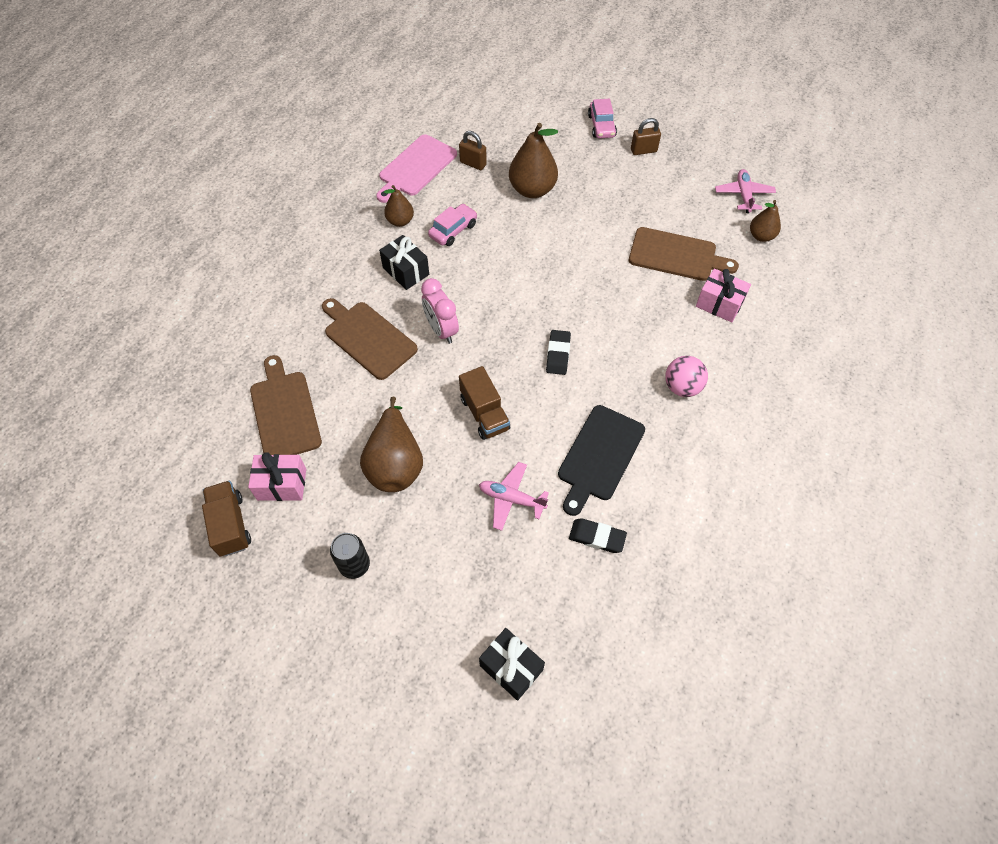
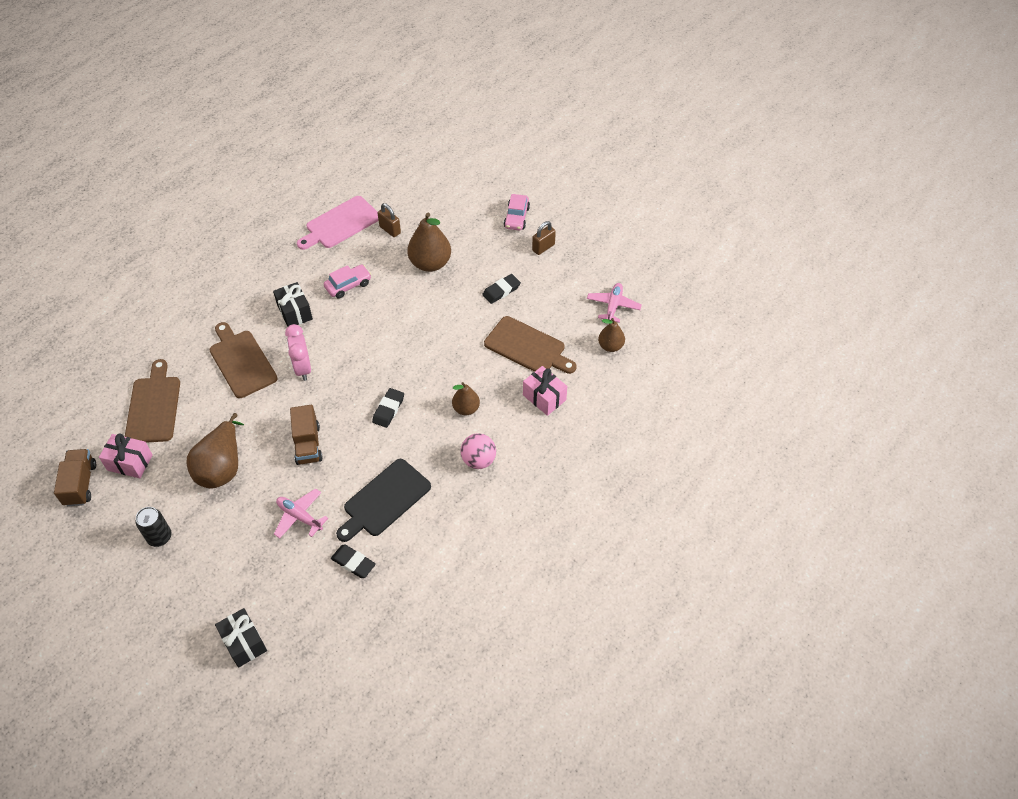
camera: 15 degrees right, 5 degrees down
brown pear [384,185,414,227] -> brown pear moved to [452,382,480,415]
brown padlock [631,118,661,155] -> brown padlock turned 45 degrees counterclockwise [532,221,556,255]
none -> black eraser [482,274,521,304]

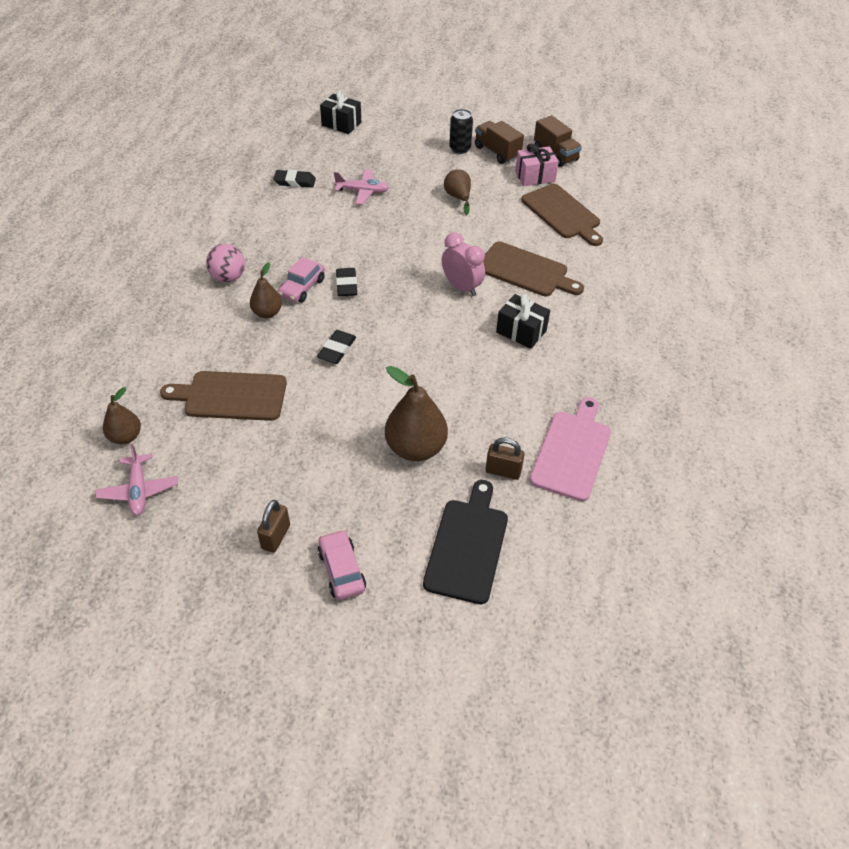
camera: 150 degrees right, 5 degrees down
brown pear [187,413,244,489] -> brown pear [444,169,471,215], size x0.58
brown truck [290,405,323,465] -> brown truck moved to [475,121,524,164]
pink car [324,264,371,299] -> pink car moved to [278,257,325,303]
black cutting board [336,459,431,542] -> black cutting board moved to [423,480,508,604]
black eraser [482,274,521,304] -> black eraser moved to [317,330,356,364]
pink gift [523,366,567,416] -> none

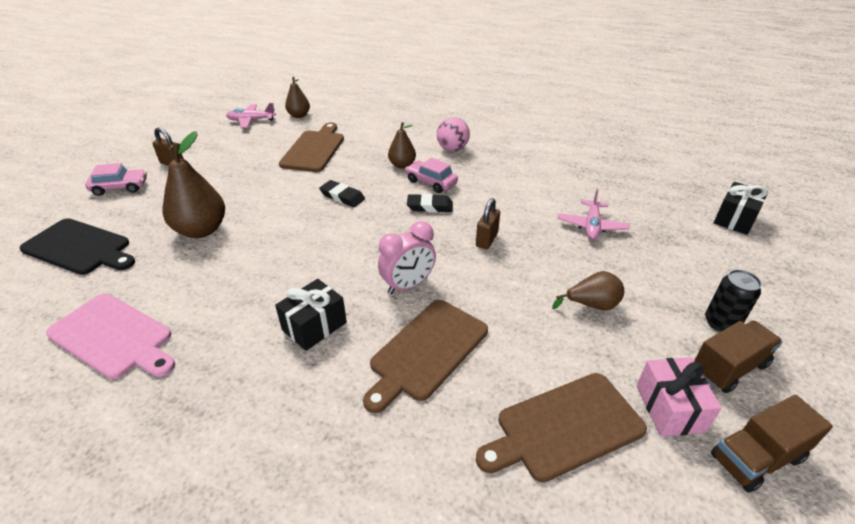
camera: 100 degrees right, 10 degrees down
black eraser [273,170,316,187] -> none
brown padlock [486,437,525,480] -> brown padlock moved to [476,198,500,249]

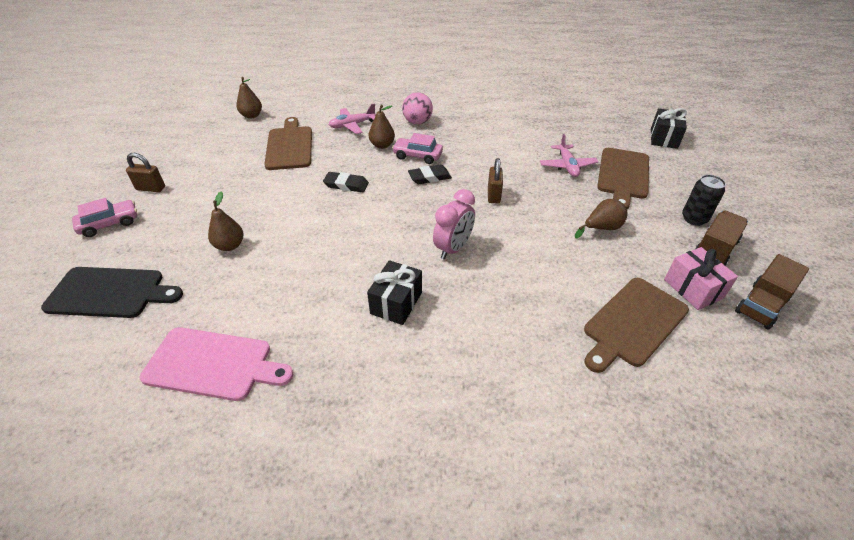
camera: 20 degrees left, 5 degrees up
brown pear [163,131,225,238] -> brown pear [208,192,243,251], size x0.58
pink plane [226,103,276,128] -> pink plane moved to [329,103,376,134]
brown cutting board [363,300,488,413] -> brown cutting board moved to [597,148,649,209]

